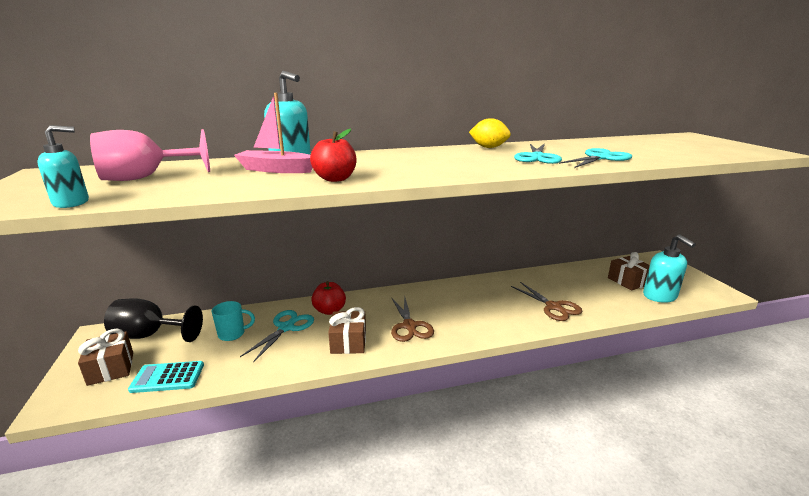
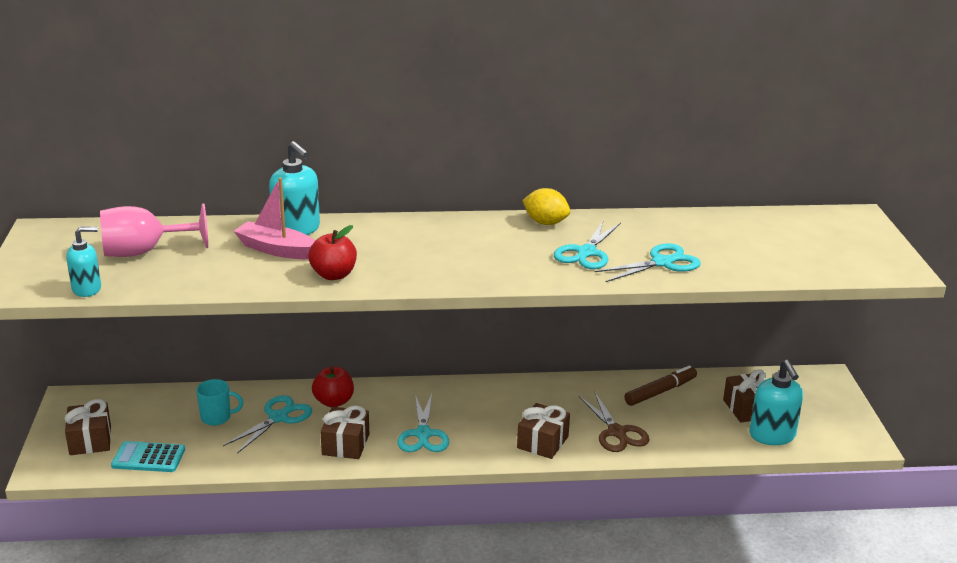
camera: 10 degrees right, 5 degrees up
black goblet [104,298,203,342] -> none
brown scissors [391,296,434,342] -> turquoise scissors [397,394,449,452]
none -> brown gift [517,403,570,459]
none -> brown marker [624,365,697,406]

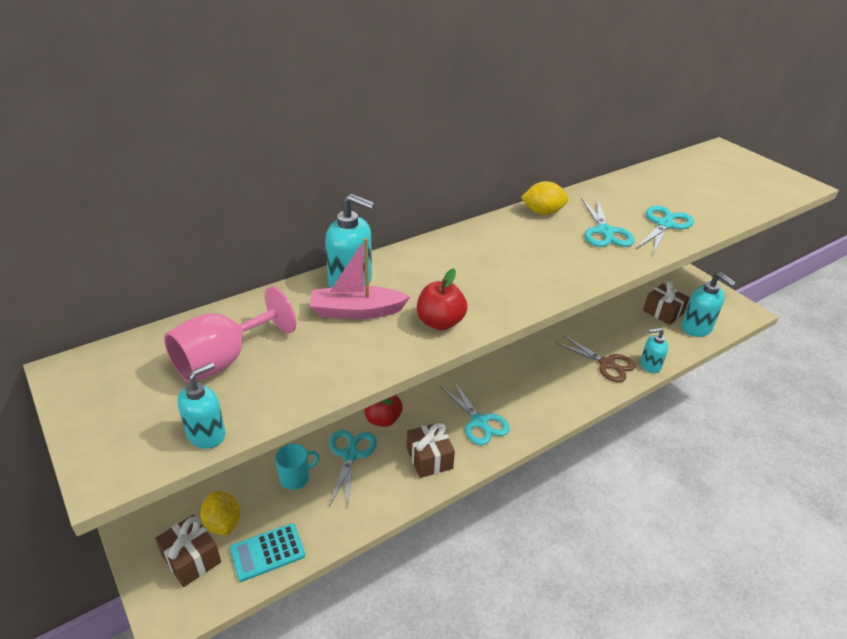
camera: 30 degrees left, 10 degrees up
brown gift [517,403,570,459] -> none
brown marker [624,365,697,406] -> none
none -> yellow lemon [200,491,240,535]
none -> turquoise soap dispenser [640,328,668,373]

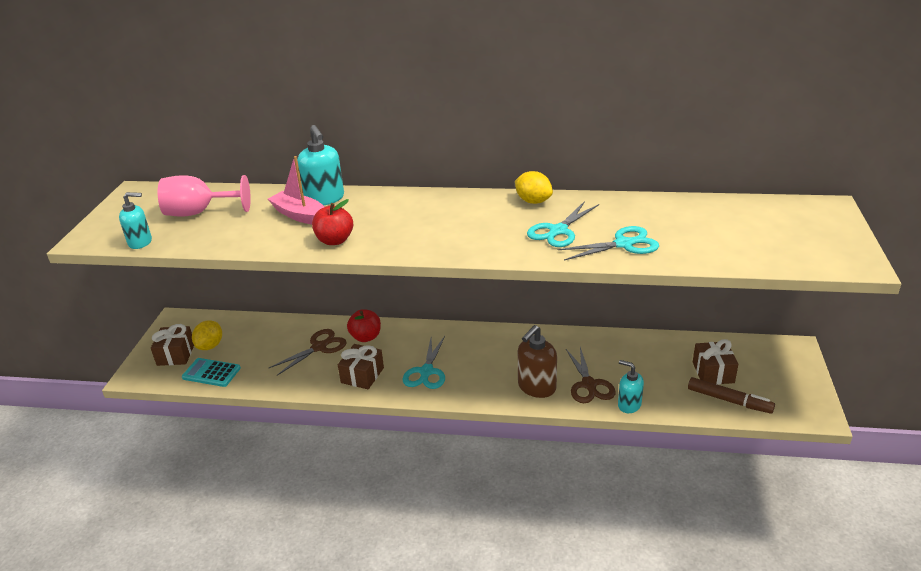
camera: 45 degrees right, 5 degrees down
turquoise mug [275,444,320,490] -> none
turquoise scissors [329,430,377,510] -> brown scissors [269,329,347,376]
turquoise soap dispenser [682,272,736,337] -> brown marker [688,377,775,414]
none -> brown soap dispenser [518,325,557,398]

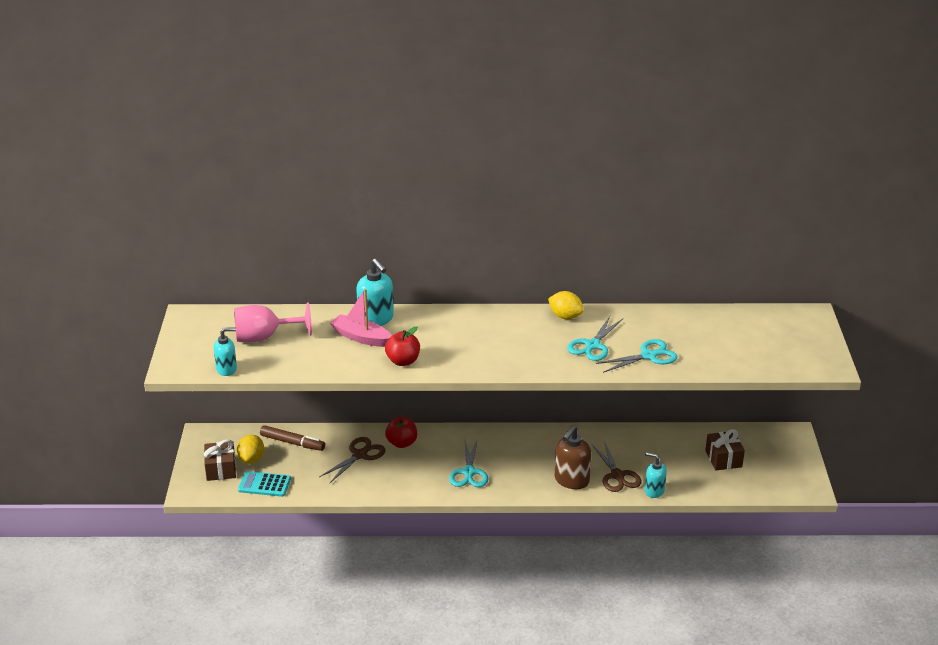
camera: 10 degrees left, 0 degrees up
brown gift [338,344,384,389] -> none
brown marker [688,377,775,414] -> brown marker moved to [260,425,325,451]

